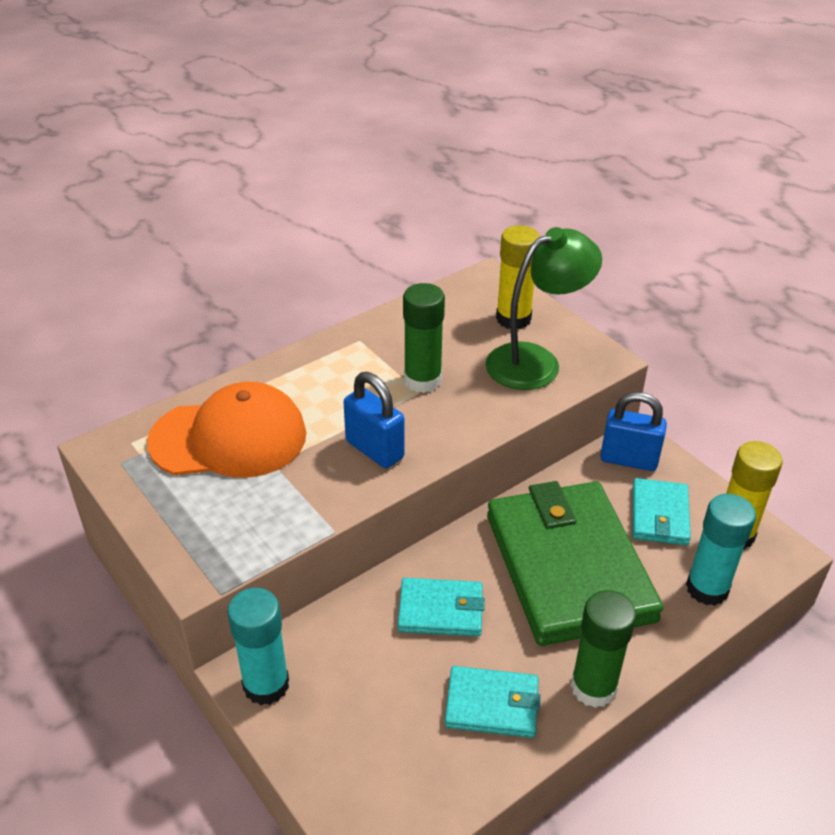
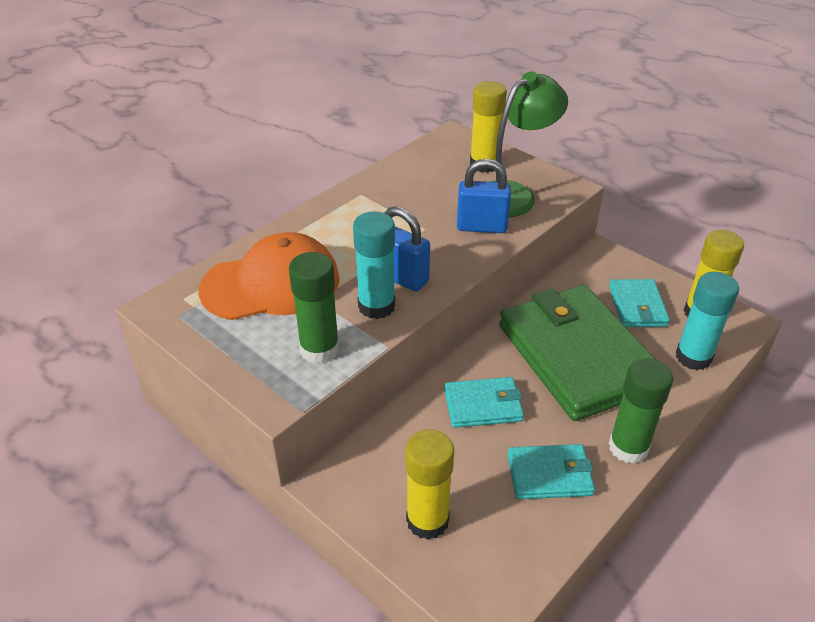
camera: 10 degrees left, 0 degrees up
turquoise glue stick [227,588,289,705] -> turquoise glue stick moved to [353,211,395,319]
green glue stick [403,283,445,393] -> green glue stick moved to [289,252,339,364]
blue padlock [600,392,667,471] -> blue padlock moved to [457,159,511,233]
none -> yellow glue stick [406,429,454,540]

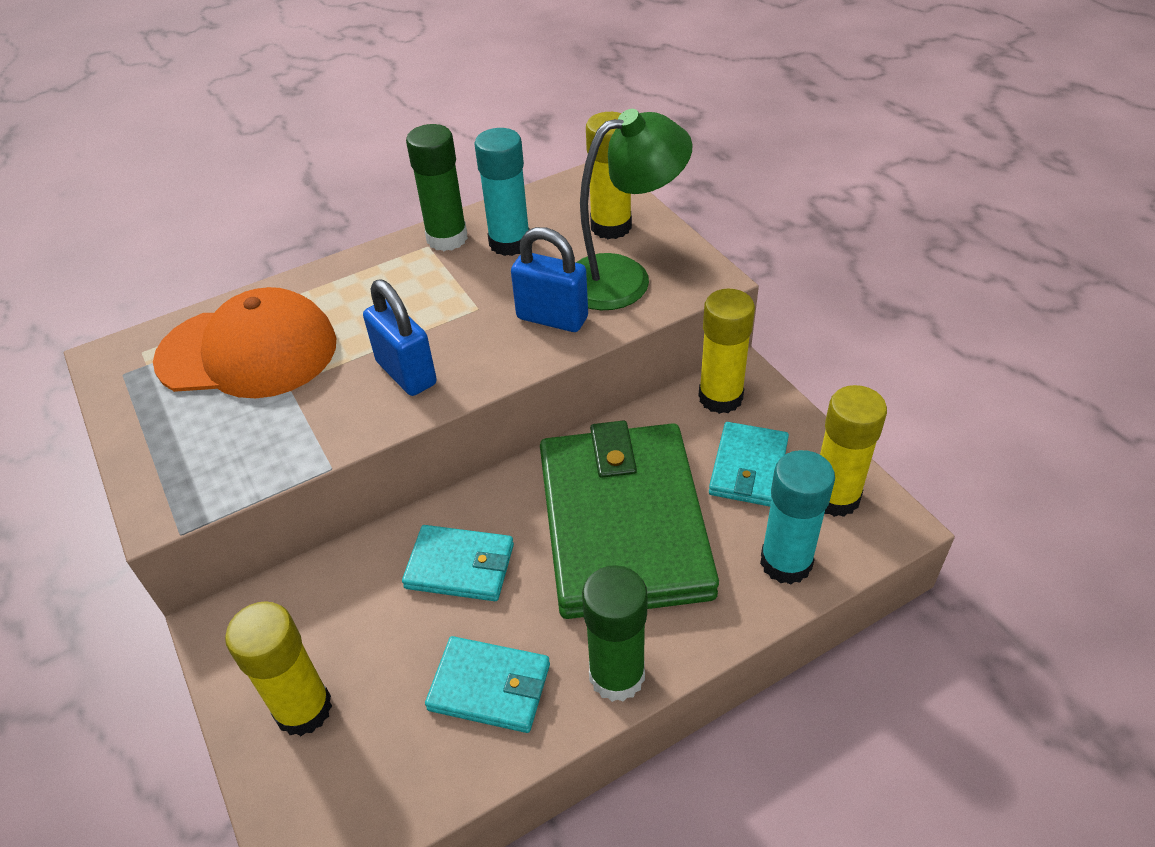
camera: 20 degrees right, 5 degrees up
green glue stick [289,252,339,364] -> green glue stick moved to [406,124,468,251]
turquoise glue stick [353,211,395,319] -> turquoise glue stick moved to [474,128,530,256]
none -> yellow glue stick [699,289,755,414]

